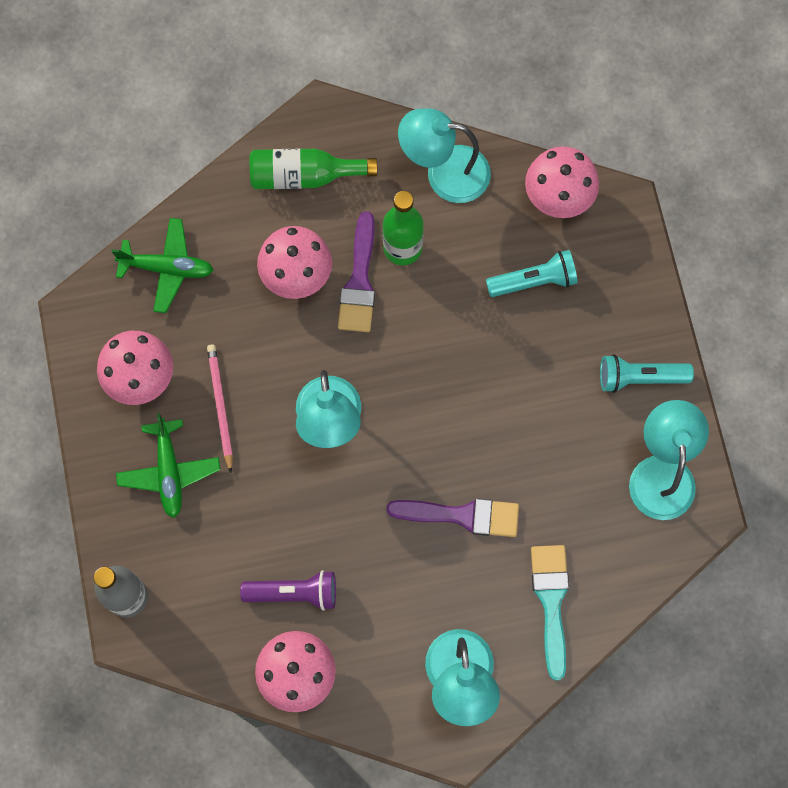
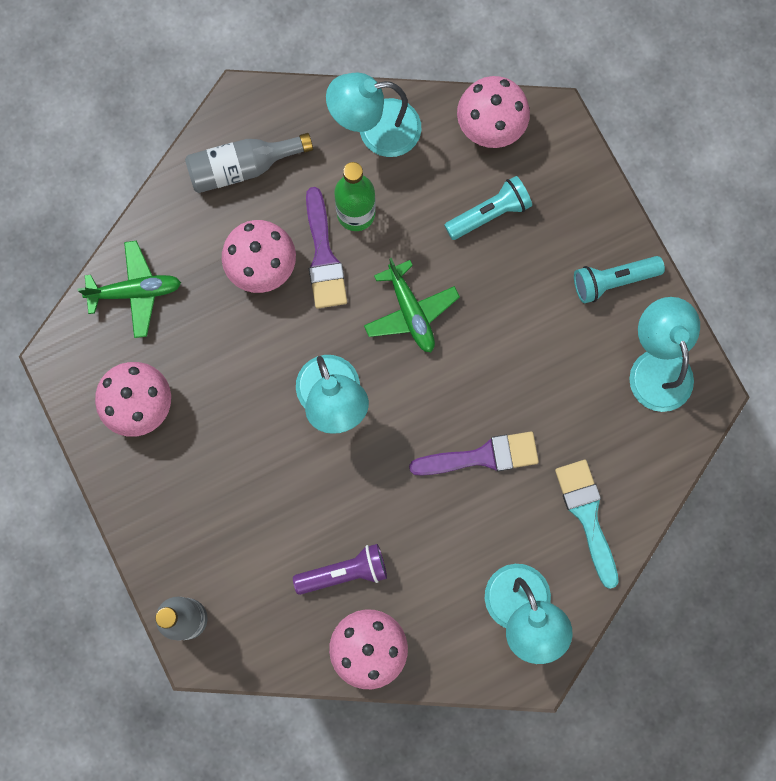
camera: 15 degrees left, 5 degrees up
green plane [116,413,221,518] -> green plane moved to [364,258,460,352]
pink pencil [207,344,233,473] -> none
green bottle [250,149,377,189] -> grey bottle [185,133,313,193]

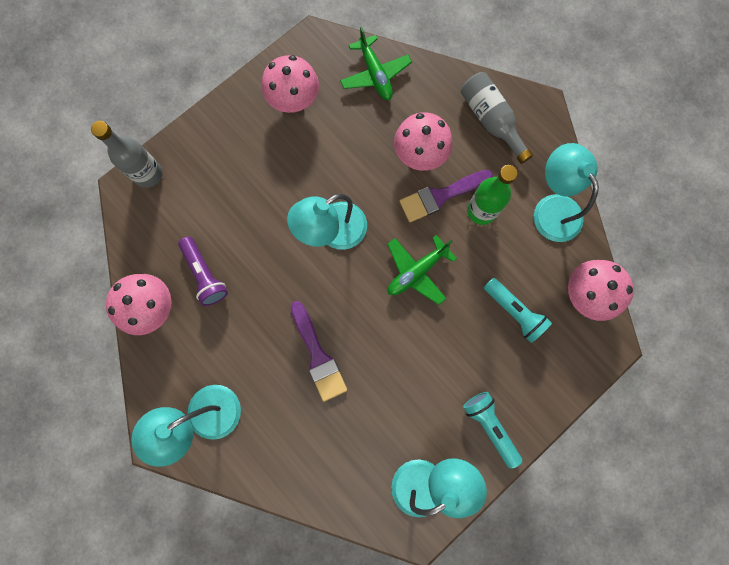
camera: 75 degrees right, 0 degrees up
turquoise brush [555,460,619,589] -> none

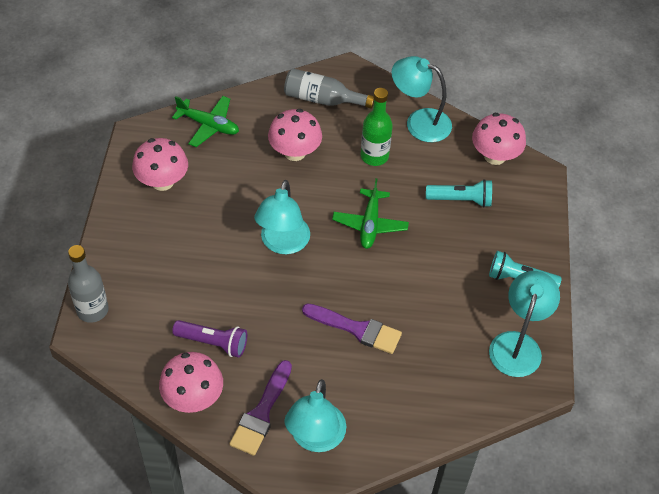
camera: 45 degrees left, 25 degrees down
purple brush [399,170,493,222] -> purple brush moved to [229,360,292,456]

